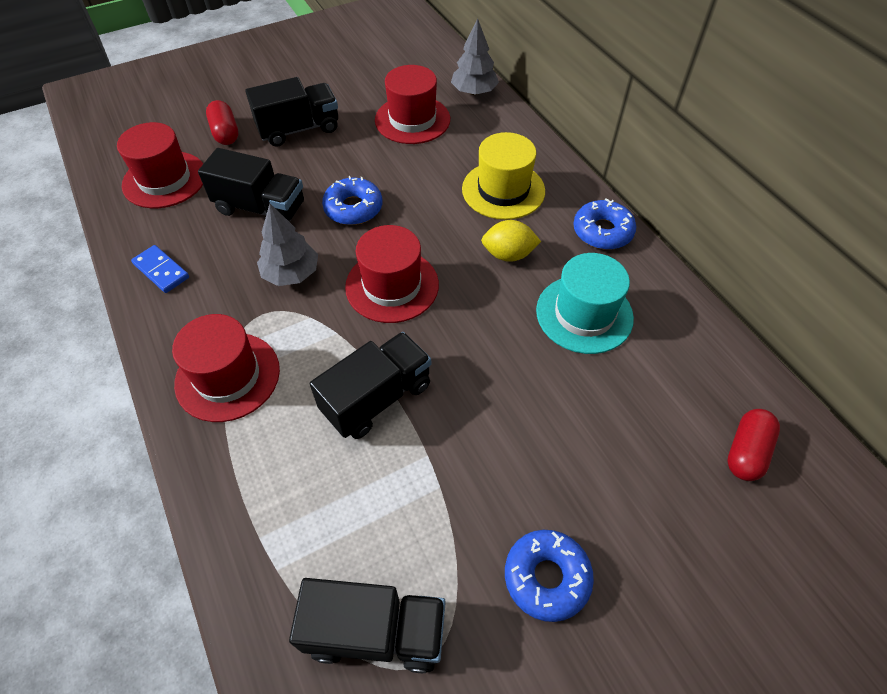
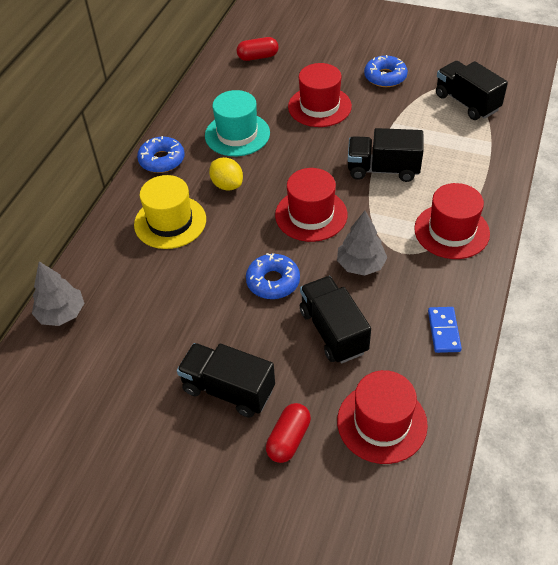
camera: 130 degrees left, 5 degrees down
red hat [375,65,450,144] -> red hat moved to [288,63,352,127]

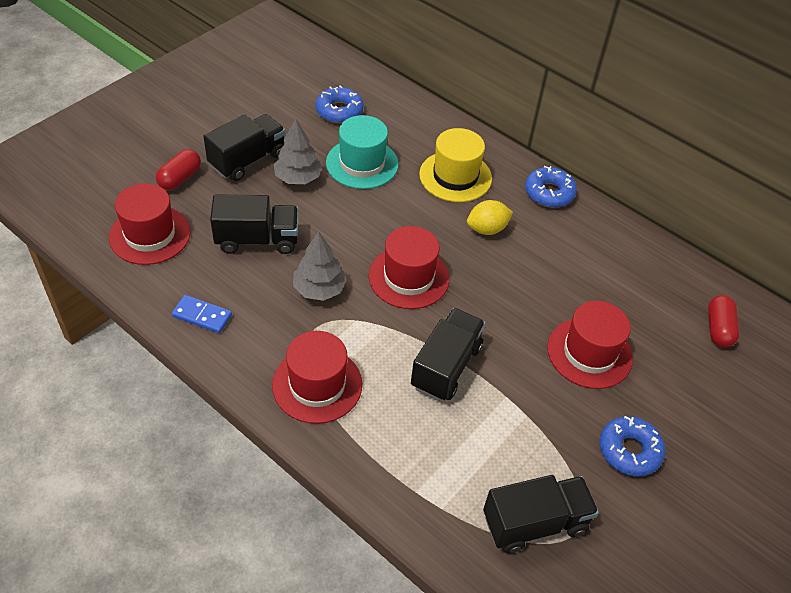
camera: 105 degrees right, 0 degrees up
grey tree [32,261,84,326] -> grey tree moved to [274,119,322,184]
turquoise hat [205,90,270,156] -> turquoise hat moved to [326,115,399,189]
blue donut [246,253,300,299] -> blue donut moved to [315,85,364,123]
red capsule [266,403,311,463] -> red capsule turned 75 degrees clockwise [156,149,201,190]

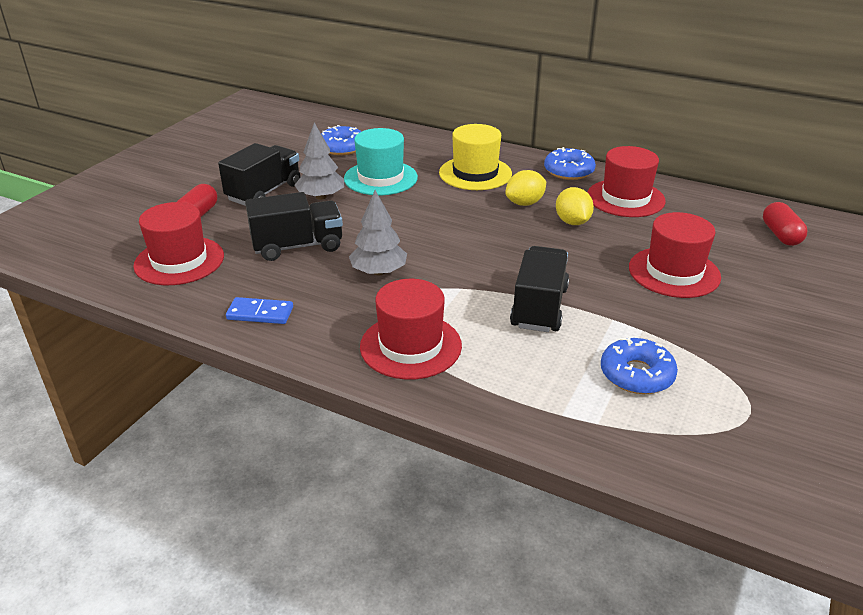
camera: 10 degrees left, 15 degrees down
red hat [369,226,449,309] -> red hat moved to [587,146,666,217]
black truck [483,475,599,553] -> none
blue donut [600,416,665,477] -> blue donut moved to [601,336,678,394]
none -> yellow lemon [556,187,594,225]

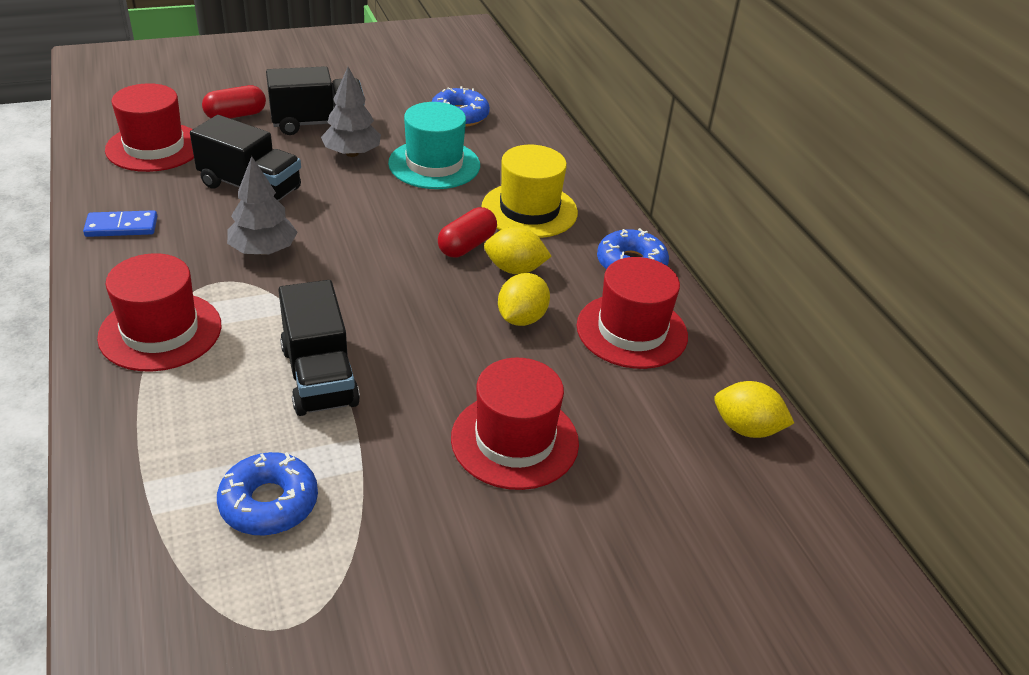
camera: 40 degrees right, 5 degrees up
blue domino [226,297,293,324] -> blue domino turned 60 degrees counterclockwise [83,210,157,237]
black truck [510,246,569,332] -> black truck turned 105 degrees clockwise [278,280,360,416]
red capsule [763,202,807,246] -> red capsule moved to [438,207,497,257]
none -> yellow lemon [714,381,794,438]

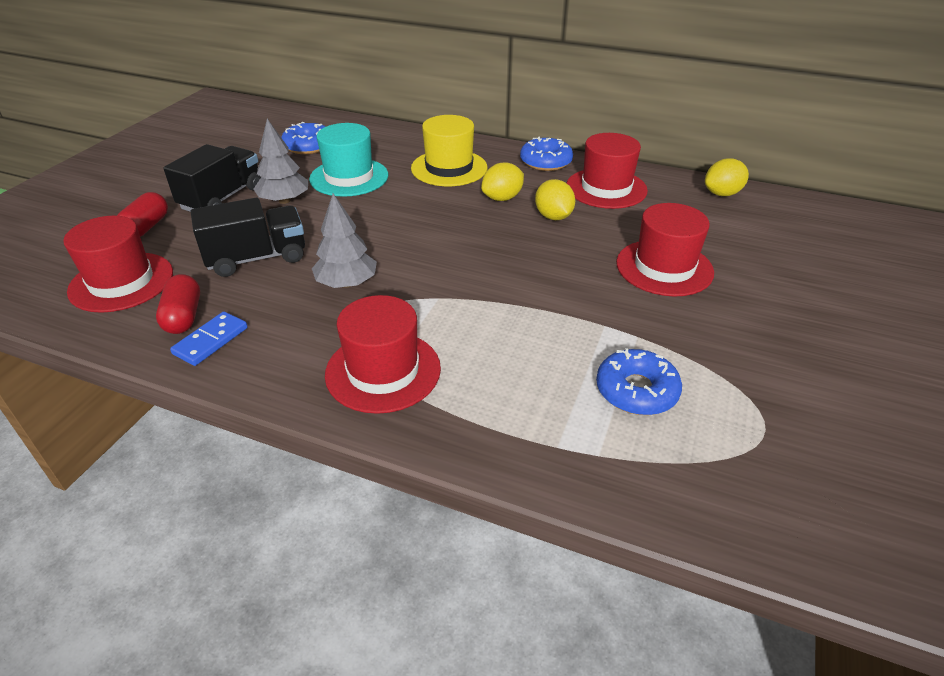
camera: 45 degrees left, 0 degrees up
black truck [278,280,360,416] -> none
red capsule [438,207,497,257] -> red capsule moved to [156,274,200,334]

